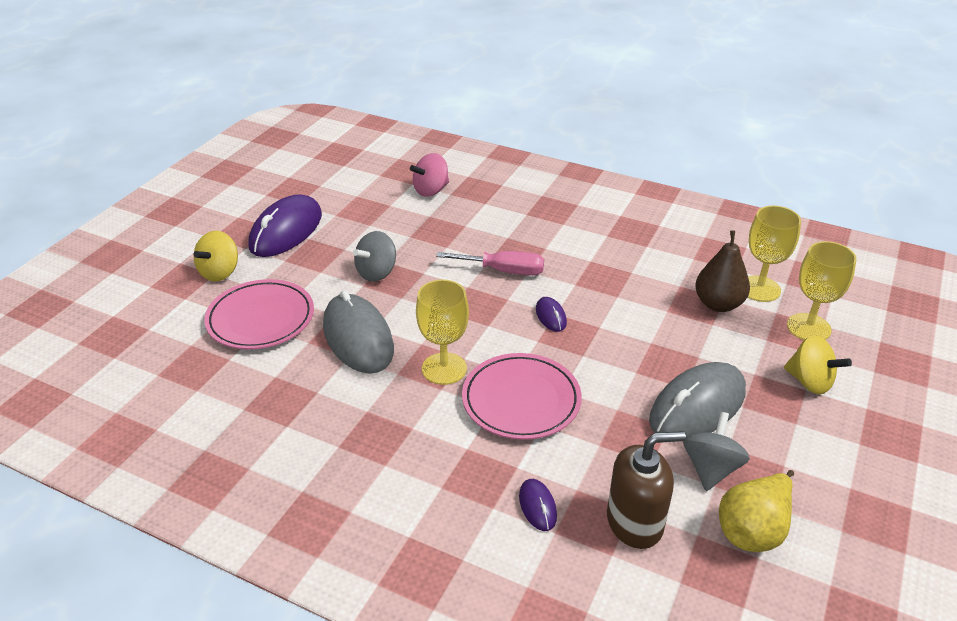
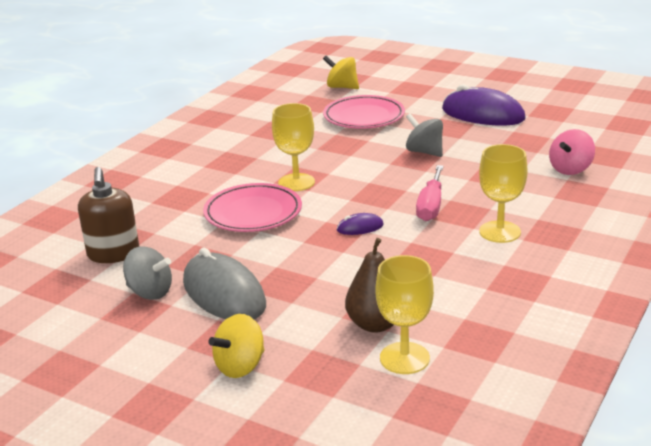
camera: 95 degrees right, 10 degrees down
yellow spinning top [193,231,238,282] -> yellow spinning top moved to [323,56,359,89]
grey mouse [323,290,394,374] -> none
pink spinning top [410,153,449,197] -> pink spinning top turned 105 degrees counterclockwise [549,129,595,175]
purple mouse [519,479,557,531] -> none
yellow pear [719,470,794,552] -> none
yellow goblet [787,241,856,340] -> yellow goblet moved to [479,144,528,243]

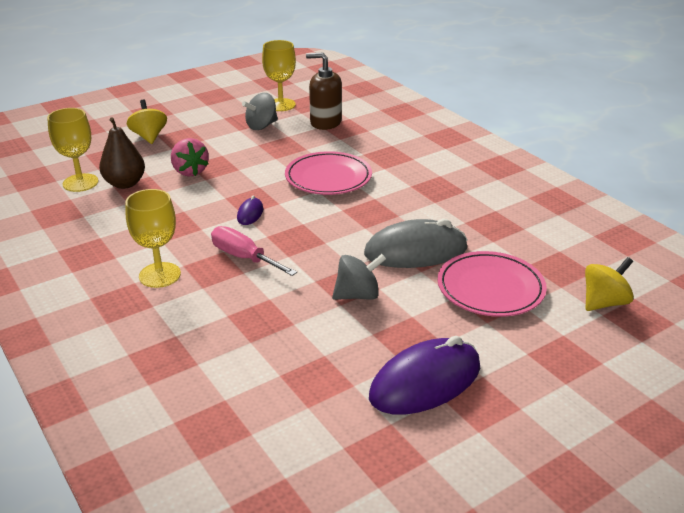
camera: 115 degrees right, 5 degrees up
grey mouse [183,248,266,319] -> grey mouse moved to [364,219,467,268]
yellow goblet [272,103,315,191] -> yellow goblet moved to [262,40,296,111]
pink spinning top [549,129,595,175] -> none
none -> pink strawberry [171,138,209,177]

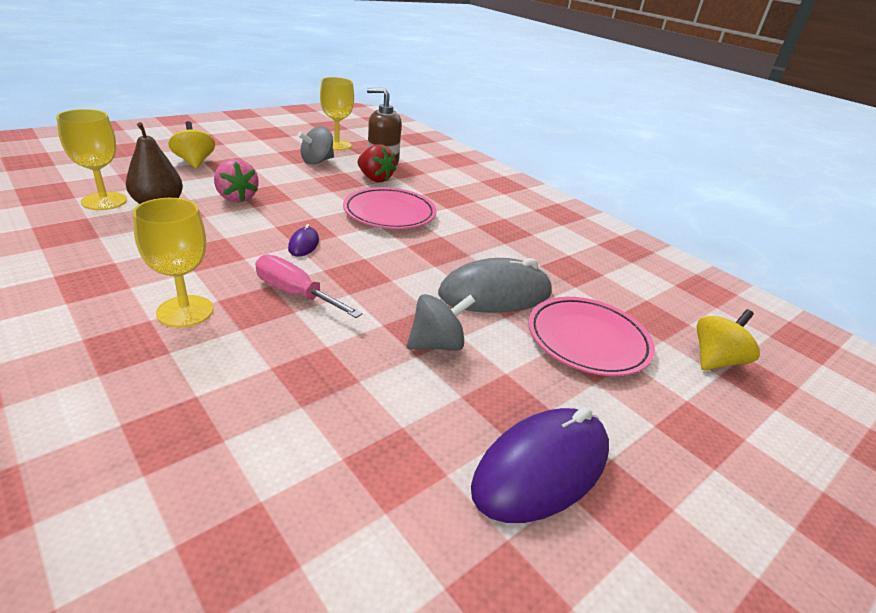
camera: 10 degrees left, 0 degrees up
none -> red strawberry [358,144,396,182]

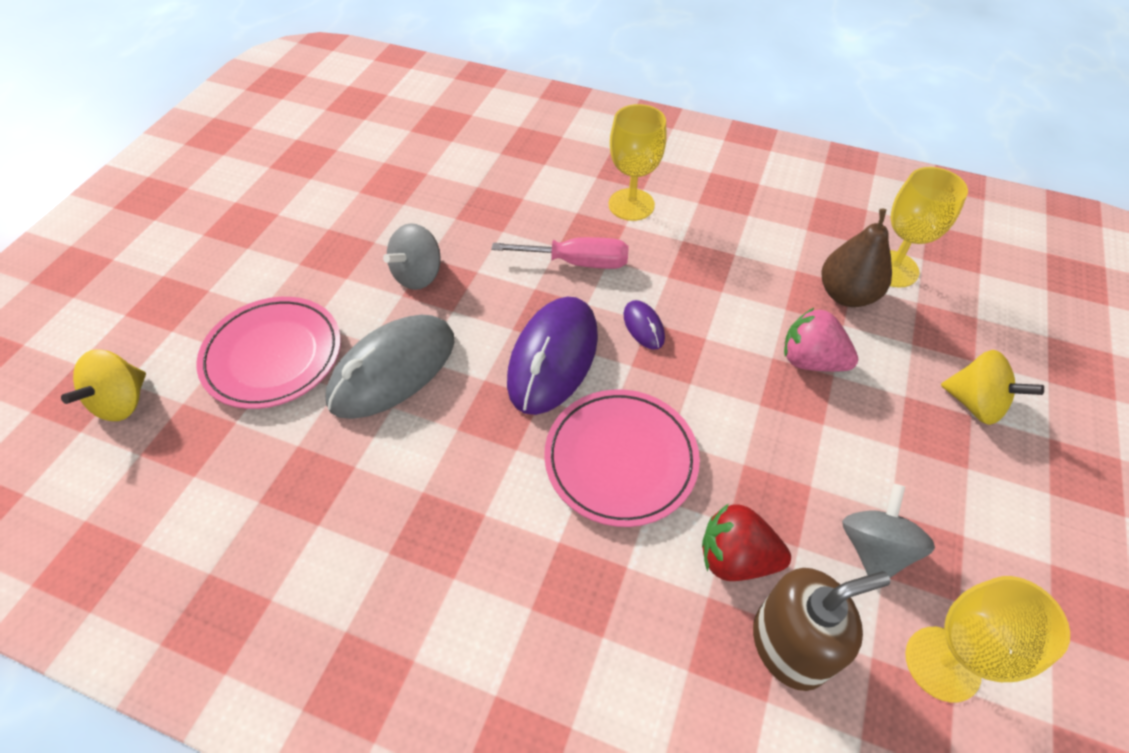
camera: 155 degrees right, 20 degrees up
purple mouse [471,407,609,523] -> purple mouse moved to [507,297,598,415]

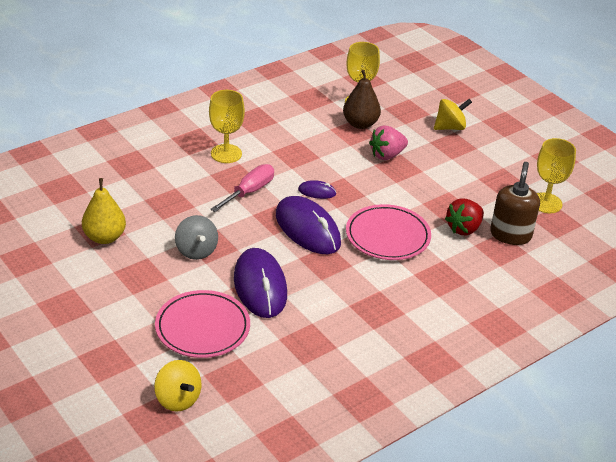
camera: 60 degrees left, 15 degrees down
grey mouse [326,315,454,419] -> purple mouse [234,248,287,318]
grey spinning top [842,484,935,578] -> none
none -> yellow pear [82,178,126,244]

